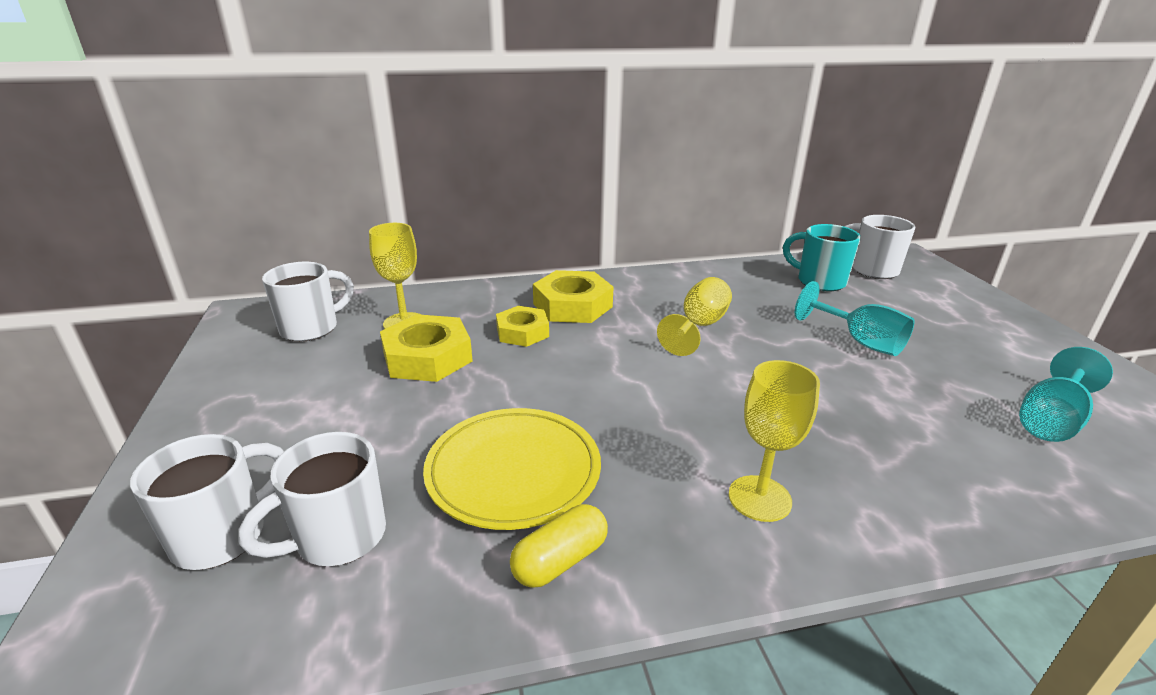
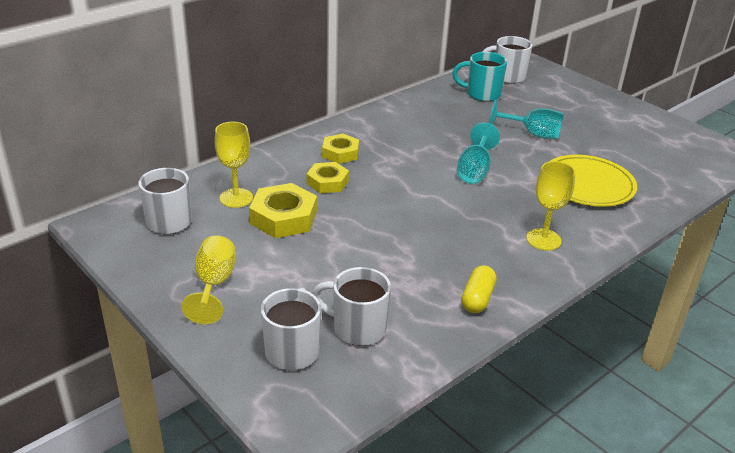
camera: 30 degrees left, 5 degrees up
white mug [239,432,386,566] -> white mug turned 90 degrees clockwise [312,267,391,346]
yellow plate [423,408,601,530] -> yellow plate moved to [549,155,637,207]
yellow nut [533,270,614,323] -> yellow nut [322,134,359,164], size x0.66
yellow goblet [657,277,732,356] -> yellow goblet moved to [182,235,236,324]
turquoise goblet [1019,347,1113,442] -> turquoise goblet moved to [457,123,500,184]

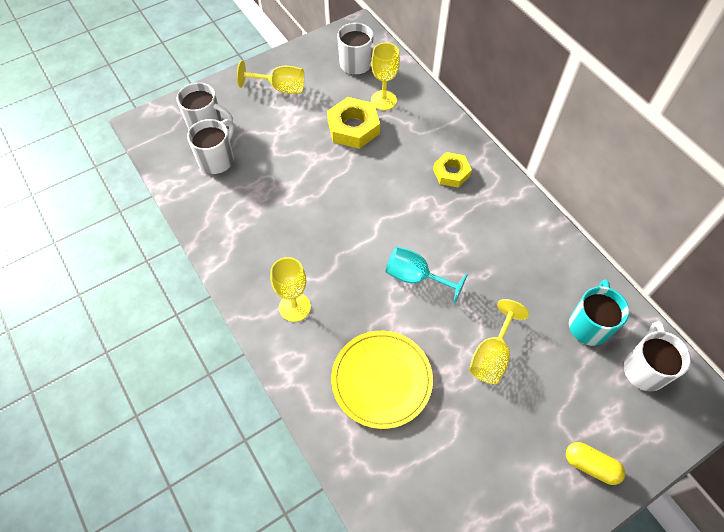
camera: 100 degrees right, 25 degrees up
yellow nut [306,162,349,193] -> none
yellow capsule [461,265,497,313] -> yellow capsule moved to [566,442,625,485]
turquoise goblet [489,99,564,139] -> yellow goblet [469,299,529,384]

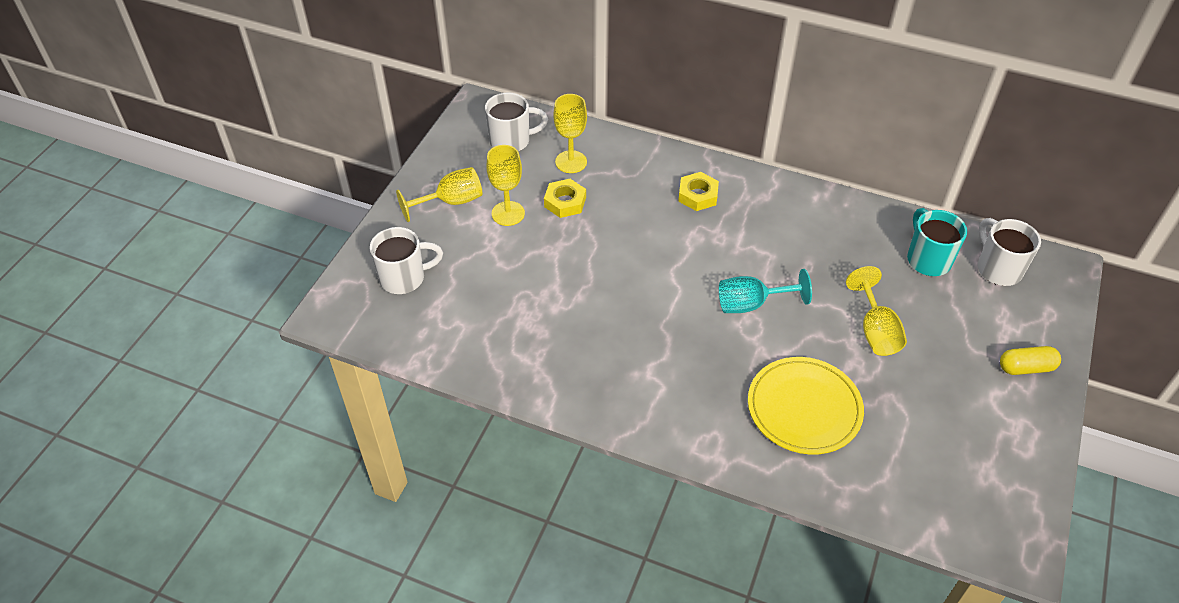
camera: 35 degrees left, 10 degrees down
white mug [187,119,234,174] -> none
yellow goblet [271,257,311,322] -> yellow goblet moved to [486,145,525,226]
yellow nut [327,97,380,149] -> yellow nut [544,179,586,218], size x0.66

